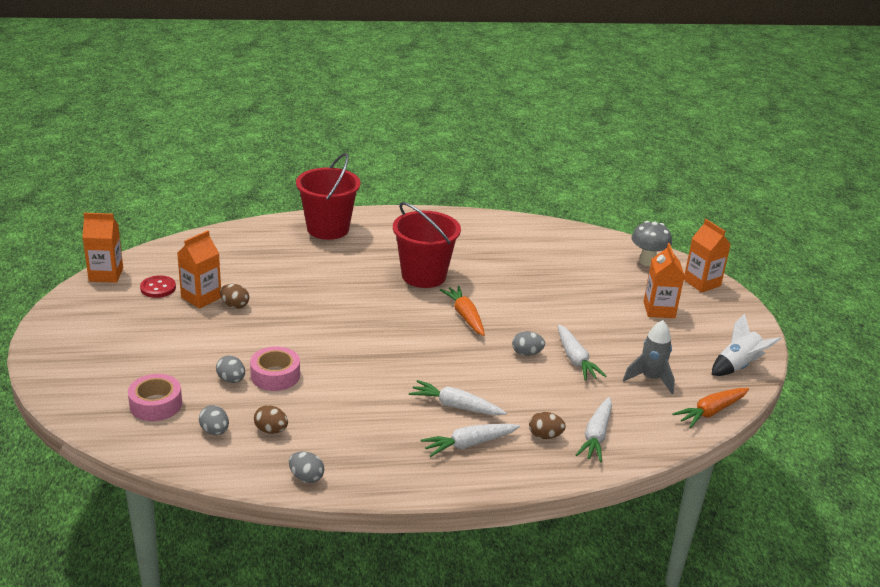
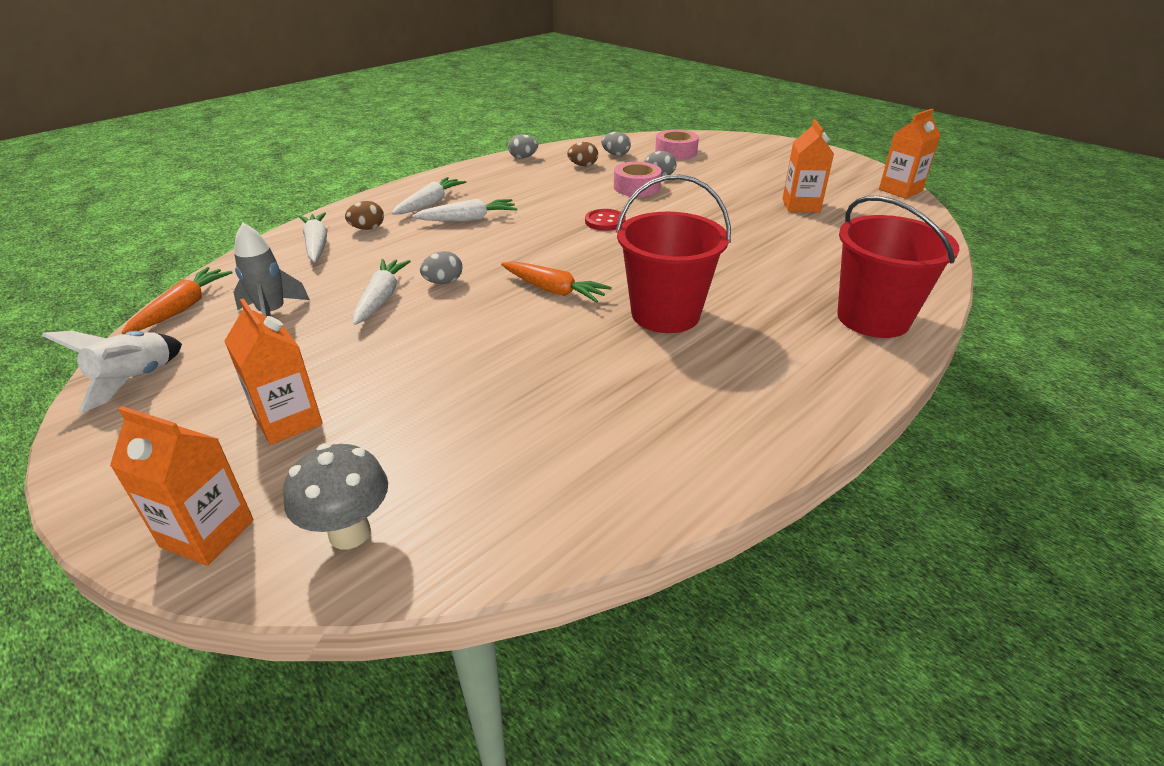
camera: 145 degrees right, 5 degrees up
red button [140,275,176,298] -> red button moved to [585,209,626,231]
brown egg [220,284,249,309] -> none
white carrot [558,324,606,380] -> white carrot turned 60 degrees clockwise [353,259,411,325]

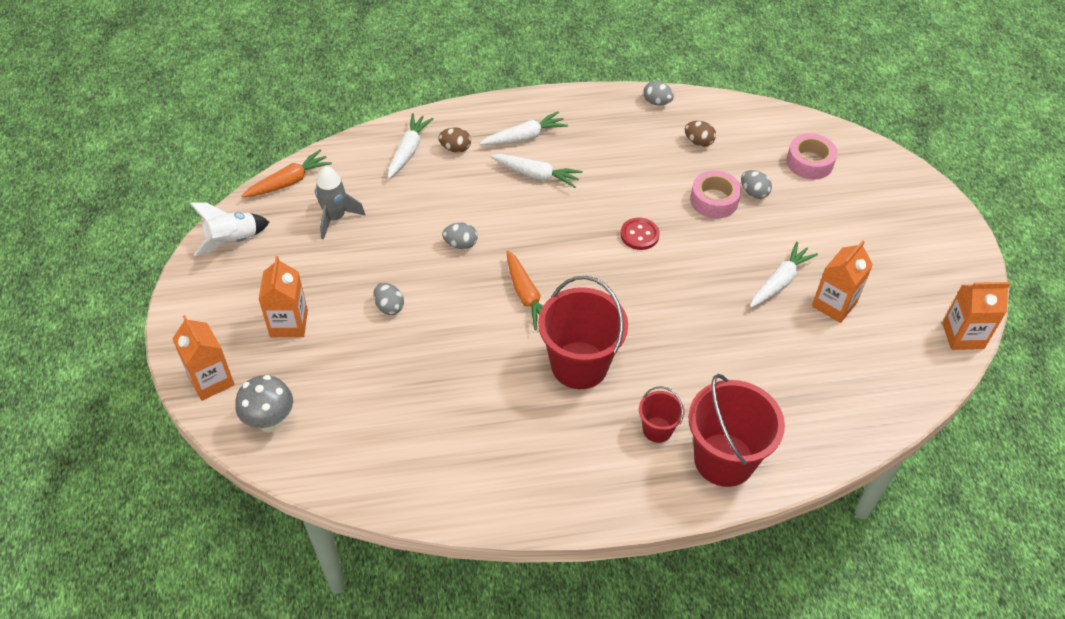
camera: 35 degrees right, 15 degrees up
white carrot [353,259,411,325] -> white carrot moved to [750,242,818,308]
grey egg [601,132,631,156] -> grey egg moved to [373,283,404,315]
none -> red bucket [639,386,684,443]

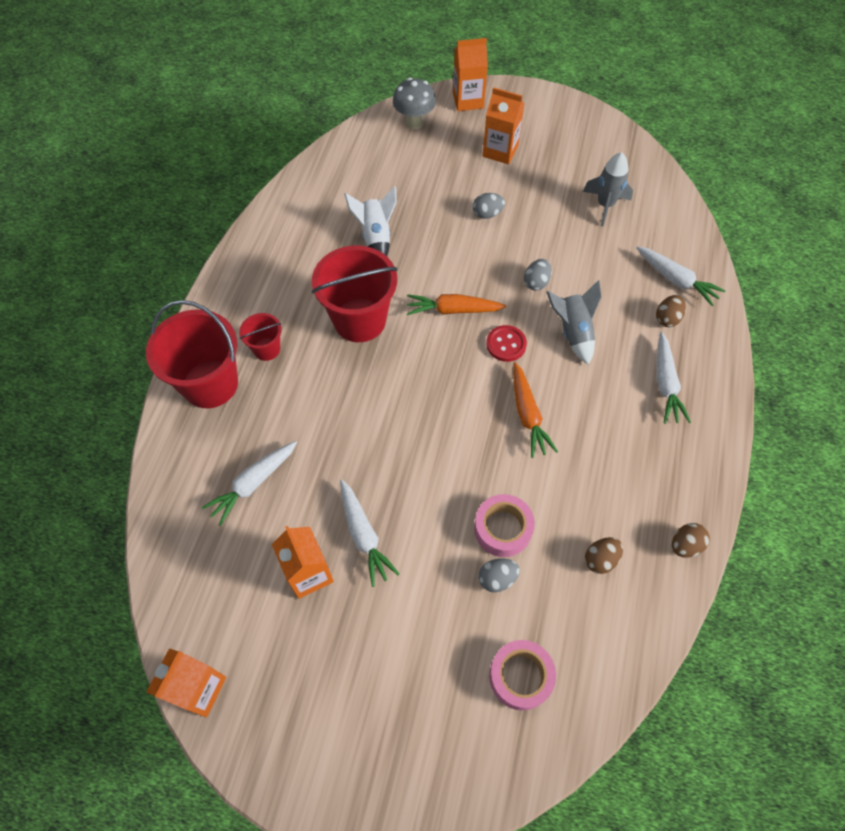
camera: 115 degrees right, 10 degrees up
white rocket [190,202,269,256] -> white rocket moved to [344,186,397,256]
orange carrot [241,150,332,198] -> orange carrot moved to [513,362,558,458]
white carrot [490,154,582,188] -> white carrot moved to [202,441,297,526]
red button [621,218,660,250] -> red button moved to [486,325,527,362]
grey egg [643,81,674,105] -> brown egg [672,523,710,558]
none -> grey rocket [547,280,601,365]

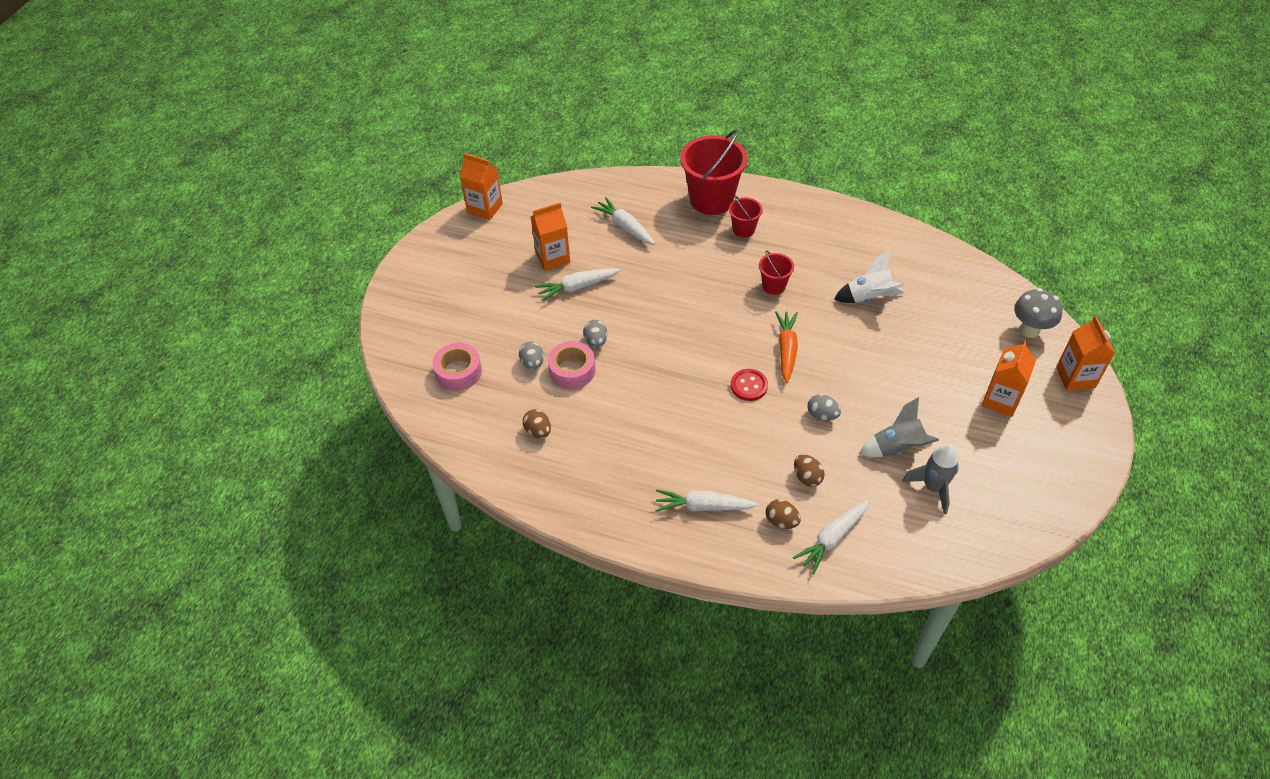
camera: 95 degrees right, 10 degrees down
red bucket [312,245,397,342] -> red bucket [759,250,794,295], size x0.50
grey egg [473,193,505,219] -> grey egg moved to [583,320,607,348]
orange carrot [513,362,558,458] -> none
grey rocket [547,280,601,365] -> grey rocket moved to [859,397,939,457]
brown egg [672,523,710,558] -> brown egg moved to [794,454,825,487]

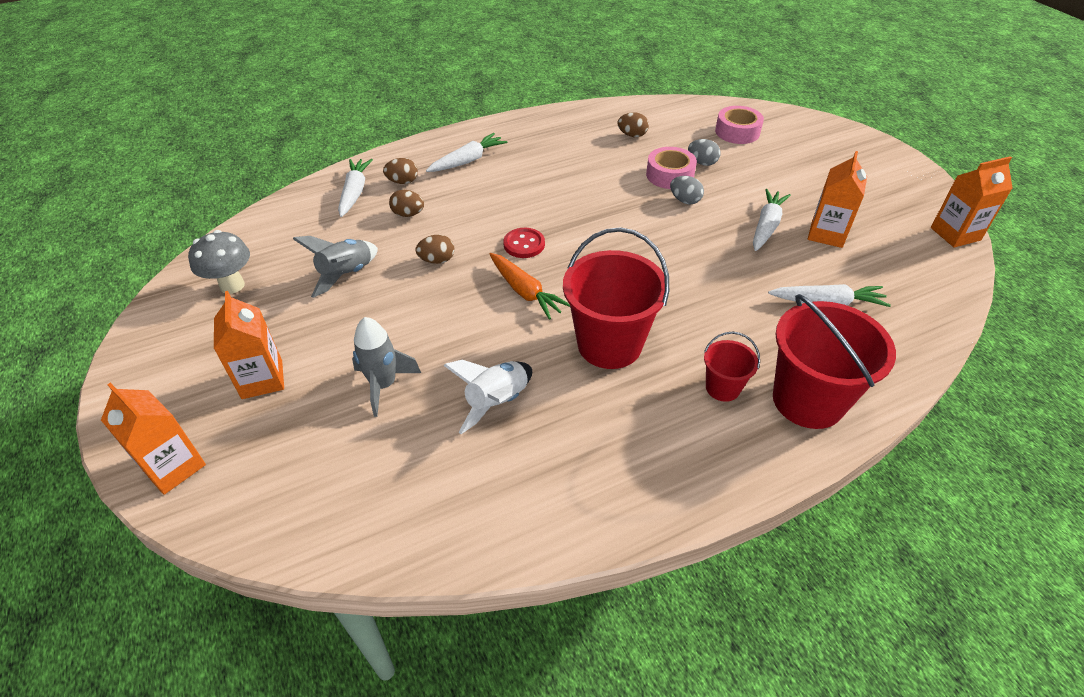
camera: 135 degrees right, 5 degrees down
red bucket [759,250,794,295] -> red bucket [563,227,669,369], size x2.00
grey egg [808,394,841,421] -> brown egg [415,235,454,264]
grey rocket [902,444,959,514] -> grey rocket moved to [352,317,421,417]
grey mushroom [1014,288,1062,338] -> grey mushroom moved to [188,230,250,294]

